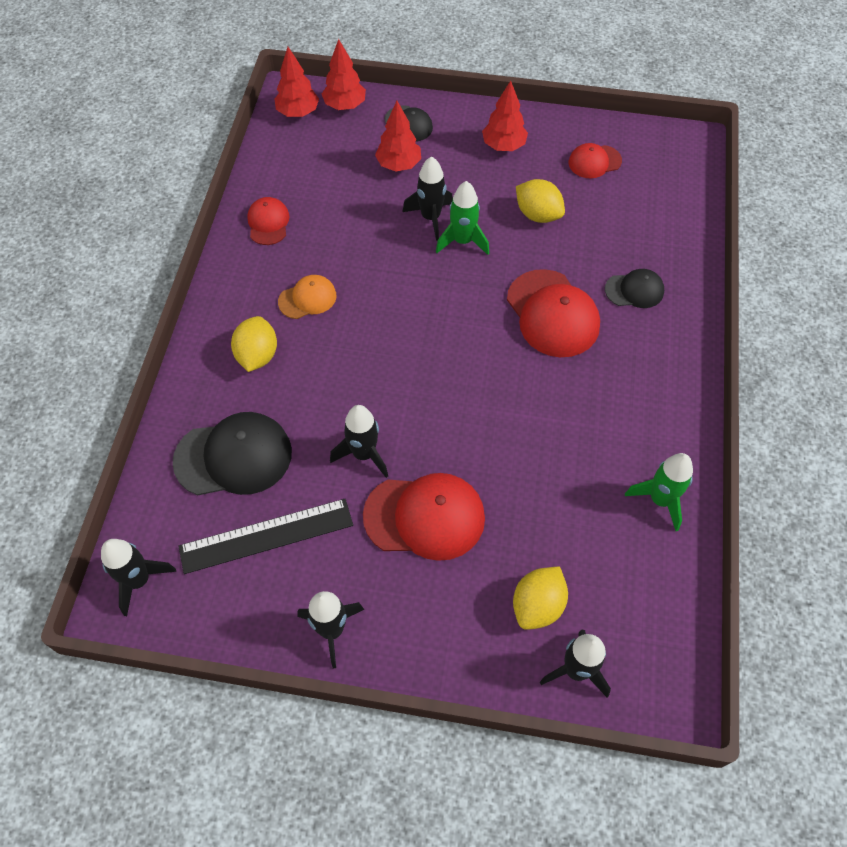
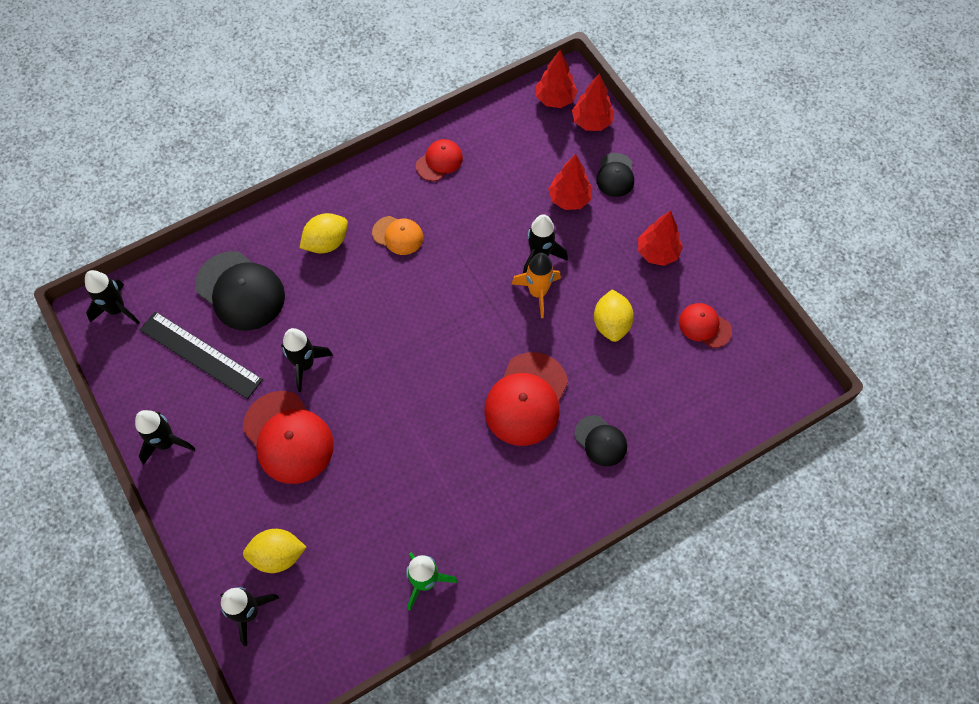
camera: 50 degrees right, 5 degrees up
green rocket [436,181,489,255] -> orange rocket [512,253,561,318]

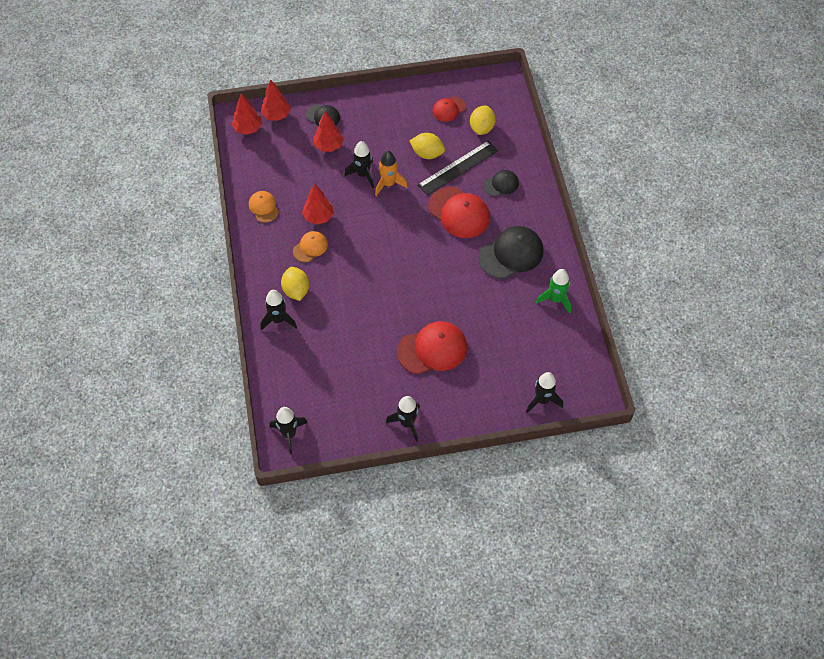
camera: 70 degrees left, 5 degrees down
black ruler [140,311,263,399] -> black ruler moved to [418,141,498,196]
black cap [195,251,285,331] -> black cap moved to [478,226,544,279]
yellow lemon [243,529,307,573] -> yellow lemon moved to [470,106,496,135]
black rocket [281,328,333,392] -> black rocket moved to [260,290,297,331]
red cap [416,139,463,181] -> orange cap [249,191,279,223]
red tree [638,211,683,266] -> red tree moved to [302,184,334,225]

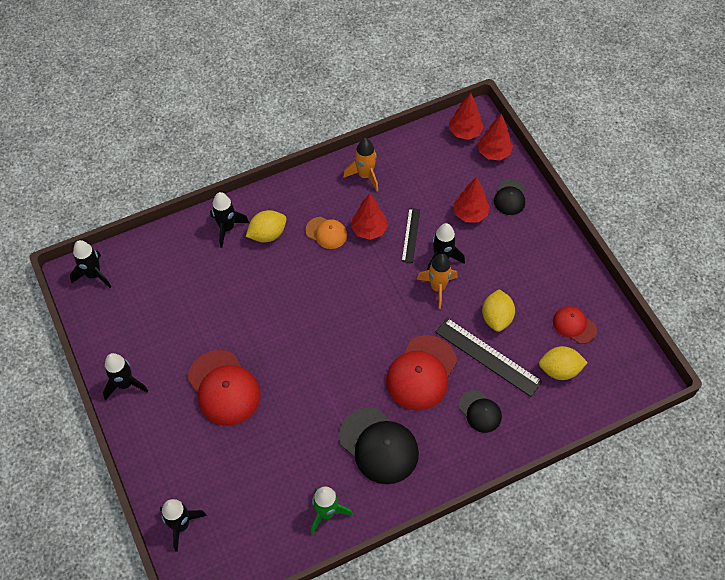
camera: 75 degrees right, 0 degrees up
orange cap [249,191,279,223] -> orange rocket [343,138,378,191]
none -> black ruler [402,208,420,263]

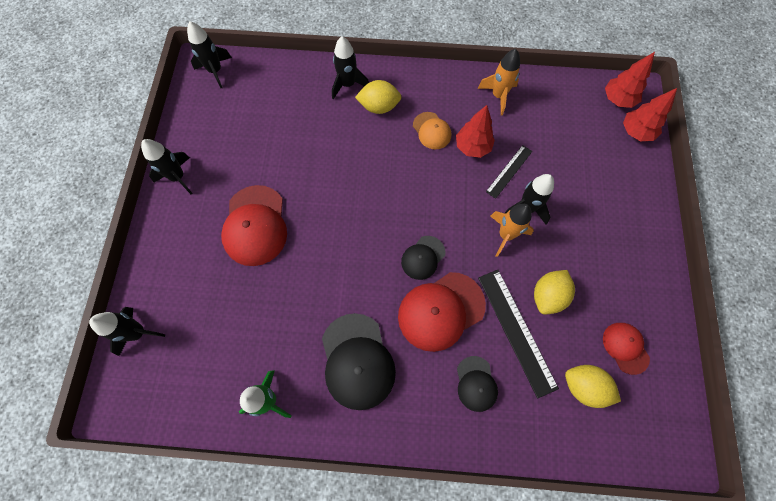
camera: 30 degrees right, 10 degrees up
red tree [453,177,490,223] -> none
black cap [494,179,525,215] -> black cap moved to [401,236,445,280]

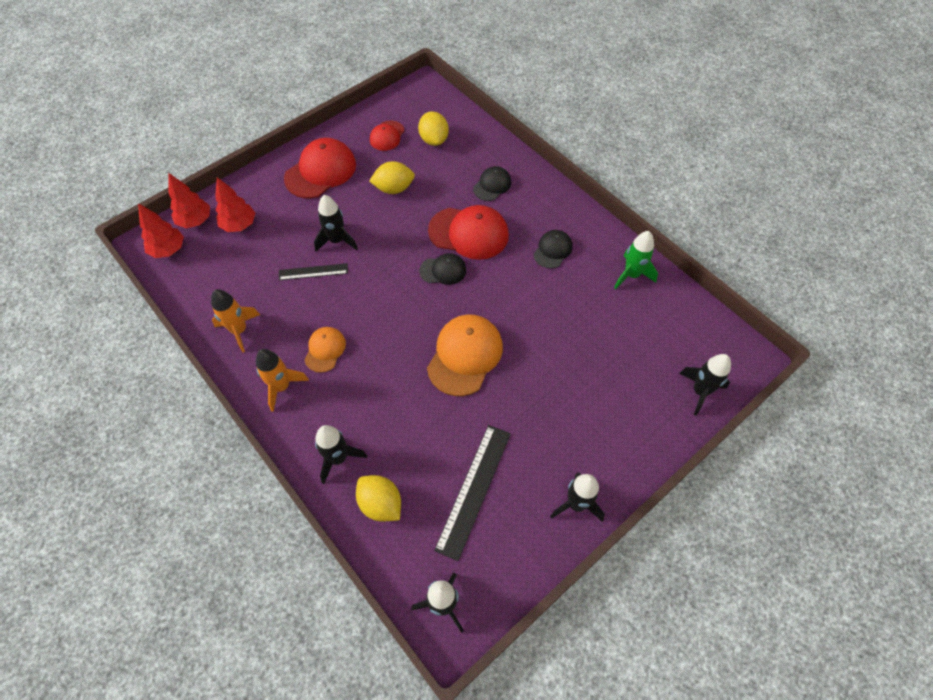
camera: 135 degrees left, 10 degrees down
red cap [221,185,287,266] -> red cap moved to [284,138,356,198]
black cap [322,313,396,410] -> black cap [533,230,572,268], size x0.56
yellow lemon [355,80,401,114] -> yellow lemon moved to [356,475,401,522]
red tree [456,105,495,158] -> red tree moved to [215,177,255,232]
black ruler [478,270,559,398] -> black ruler moved to [434,425,511,561]
orange rocket [490,204,534,257] -> orange rocket moved to [256,349,309,412]
none -> orange cap [427,315,503,396]

